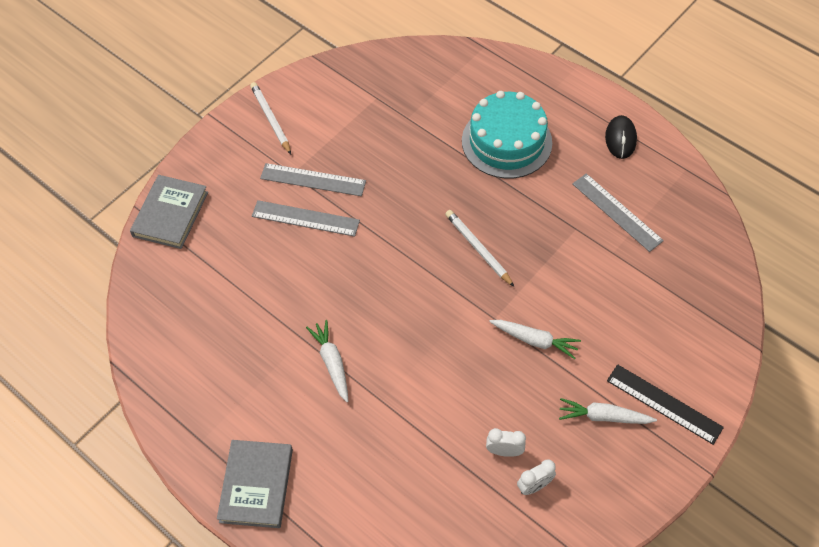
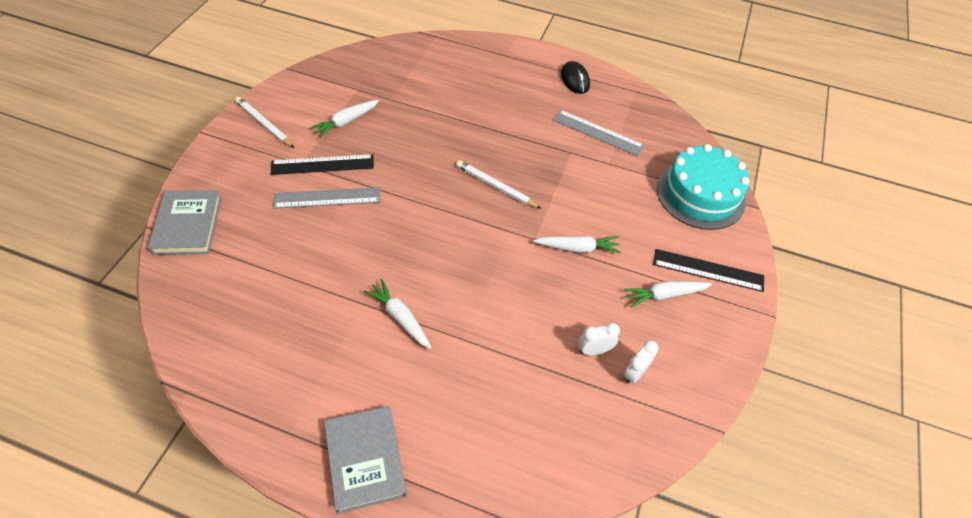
camera: 25 degrees left, 5 degrees down
grey ruler [260,163,366,196] -> black ruler [271,154,374,175]
turquoise cake [462,91,552,179] -> turquoise cake moved to [657,144,749,230]
none -> white carrot [310,100,379,138]

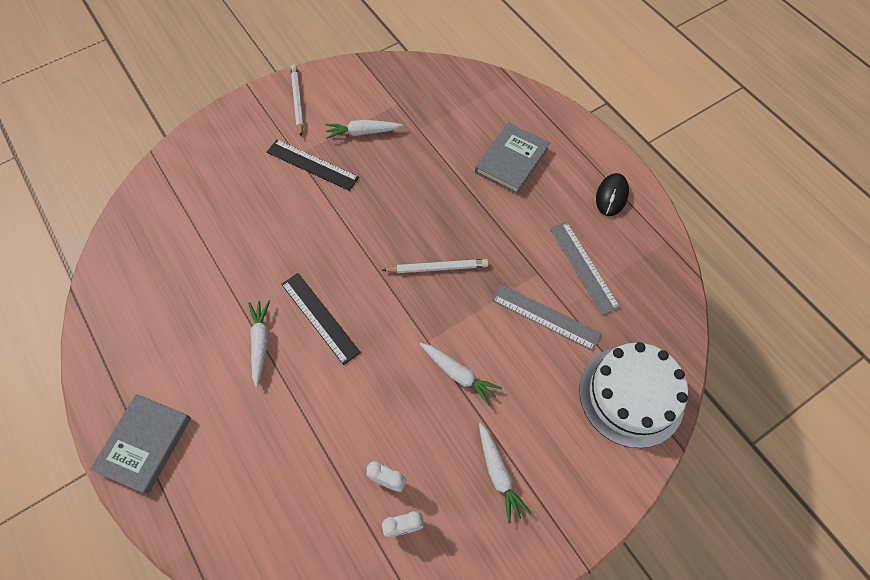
camera: 40 degrees right, 10 degrees up
grey book [148,190,222,255] -> grey book moved to [475,123,550,194]
grey ruler [273,187,380,209] -> grey ruler moved to [492,284,602,351]
white pencil [456,160,542,209] -> white pencil turned 105 degrees clockwise [382,259,488,273]
white carrot [624,281,712,307] -> white carrot turned 135 degrees counterclockwise [479,423,531,523]
black ruler [653,249,764,292] -> black ruler moved to [281,273,361,365]
turquoise cake [657,144,749,230] -> white cake [579,342,688,448]

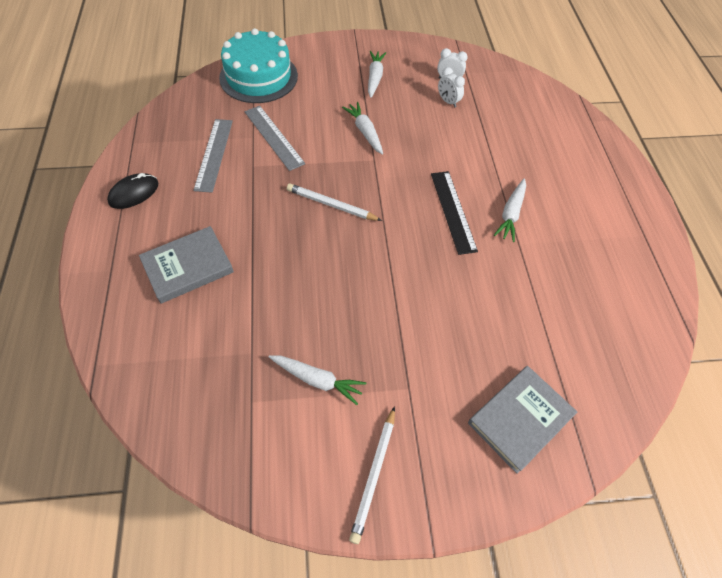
camera: 155 degrees left, 5 degrees down
grey book [90,394,191,495] -> grey book moved to [468,366,577,474]
black ruler [267,140,359,191] -> none
white cake [579,342,688,448] -> turquoise cake [219,28,298,103]

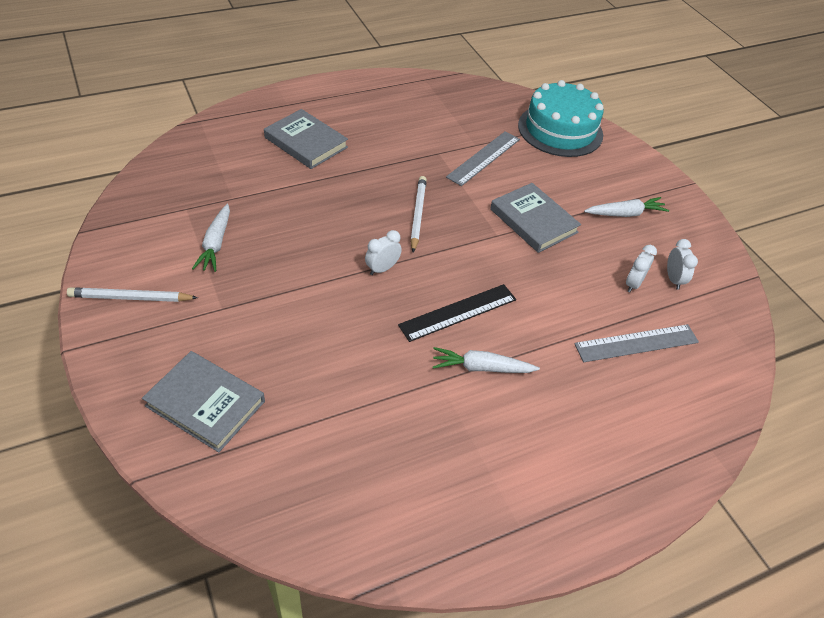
camera: 70 degrees right, 10 degrees down
black mouse [107,173,159,209] -> none
grey ruler [193,119,233,193] -> grey ruler moved to [574,324,699,362]
white carrot [342,102,383,155] -> grey book [490,183,581,253]
none -> white clock [365,230,402,275]

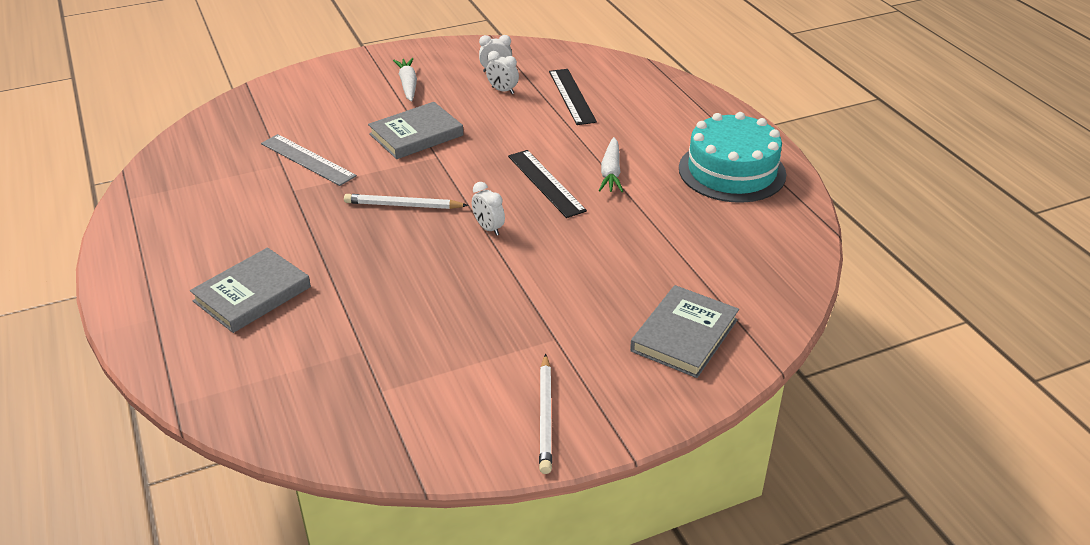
camera: 85 degrees left, 10 degrees down
white carrot [192,204,230,272] -> none
turquoise cake [518,80,604,157] -> turquoise cake moved to [679,112,787,203]
grey ruler [574,324,699,362] -> black ruler [549,69,597,125]

